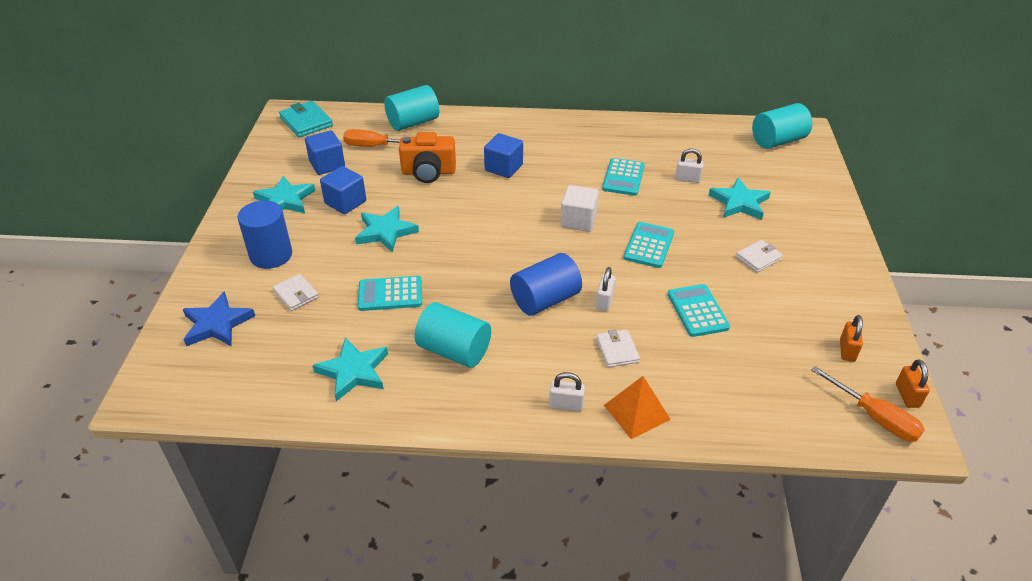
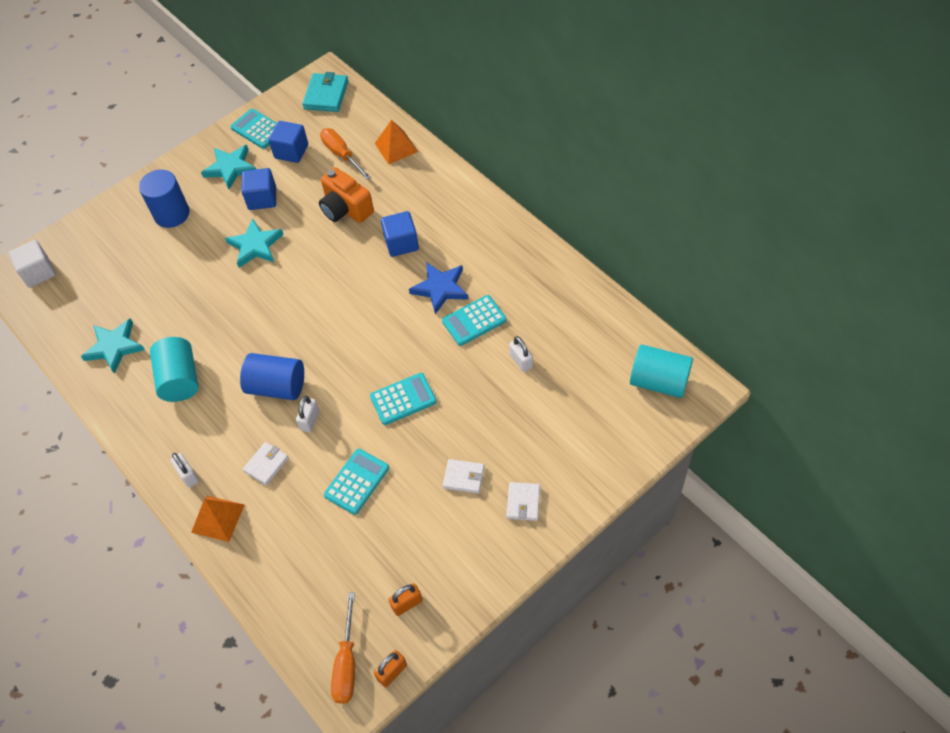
camera: 50 degrees right, 15 degrees up
blue star [183,291,255,346] -> blue star moved to [409,262,469,314]
white wallet [273,274,319,311] -> white wallet moved to [506,482,540,521]
turquoise calculator [358,276,422,311] -> turquoise calculator moved to [230,109,277,149]
turquoise cylinder [384,85,439,131] -> orange pyramid [375,119,418,165]
white cube [560,185,599,232] -> white cube moved to [8,240,56,288]
white padlock [596,267,616,312] -> white padlock turned 45 degrees counterclockwise [296,396,320,432]
turquoise star [708,178,771,220] -> none

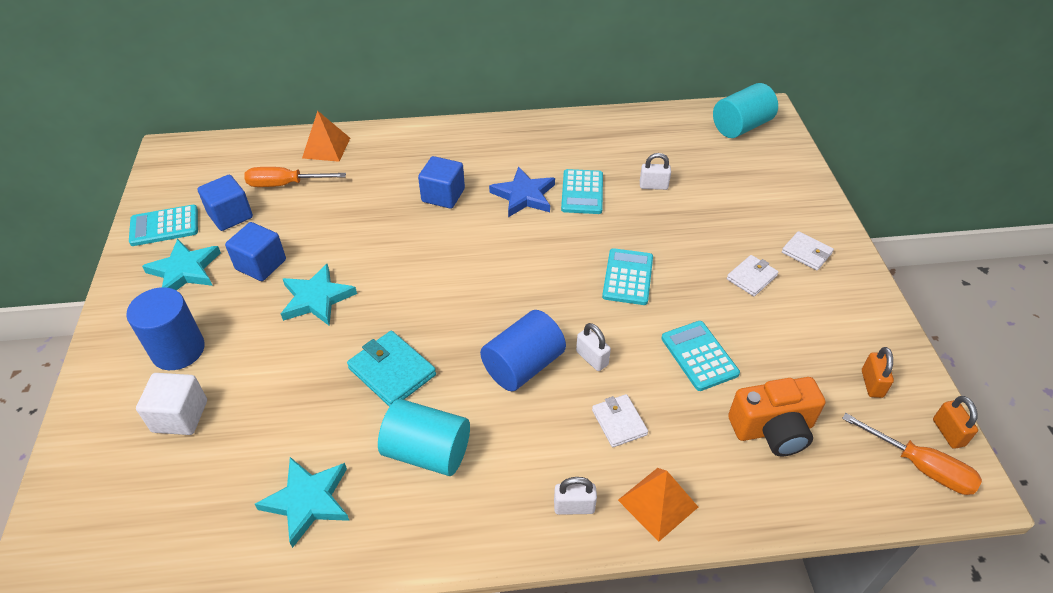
camera: 60 degrees left, 10 degrees down
white cube [8,240,56,288] -> white cube moved to [136,373,207,435]
turquoise wallet [302,72,348,112] -> turquoise wallet moved to [347,331,436,407]
orange camera [319,167,374,223] -> orange camera moved to [728,377,825,456]

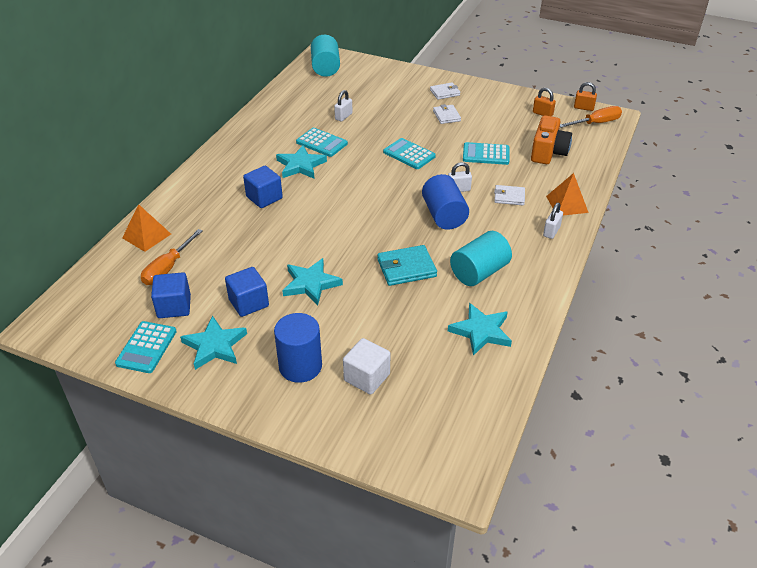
camera: 60 degrees left, 5 degrees down
blue star [489,167,555,217] -> turquoise star [276,145,327,179]

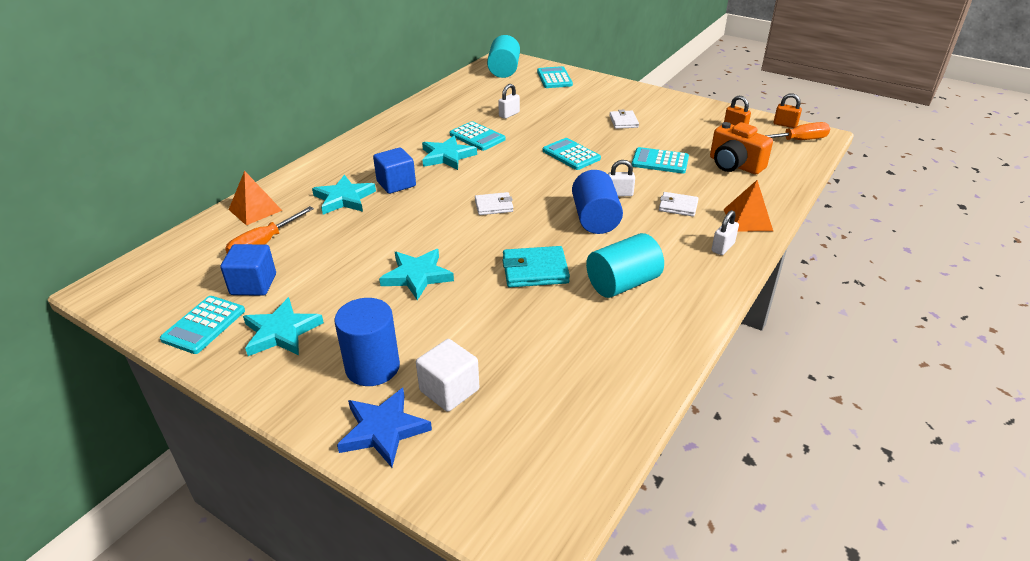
camera: 10 degrees right, 5 degrees down
blue cube [225,267,269,317] -> none
white wallet [430,82,460,100] -> white wallet moved to [475,192,513,215]
turquoise star [448,303,512,356] -> turquoise star moved to [312,175,376,214]
orange camera [531,115,572,164] -> orange camera turned 105 degrees clockwise [710,122,773,174]
none -> blue star [337,388,432,467]
none -> turquoise calculator [537,66,573,88]

